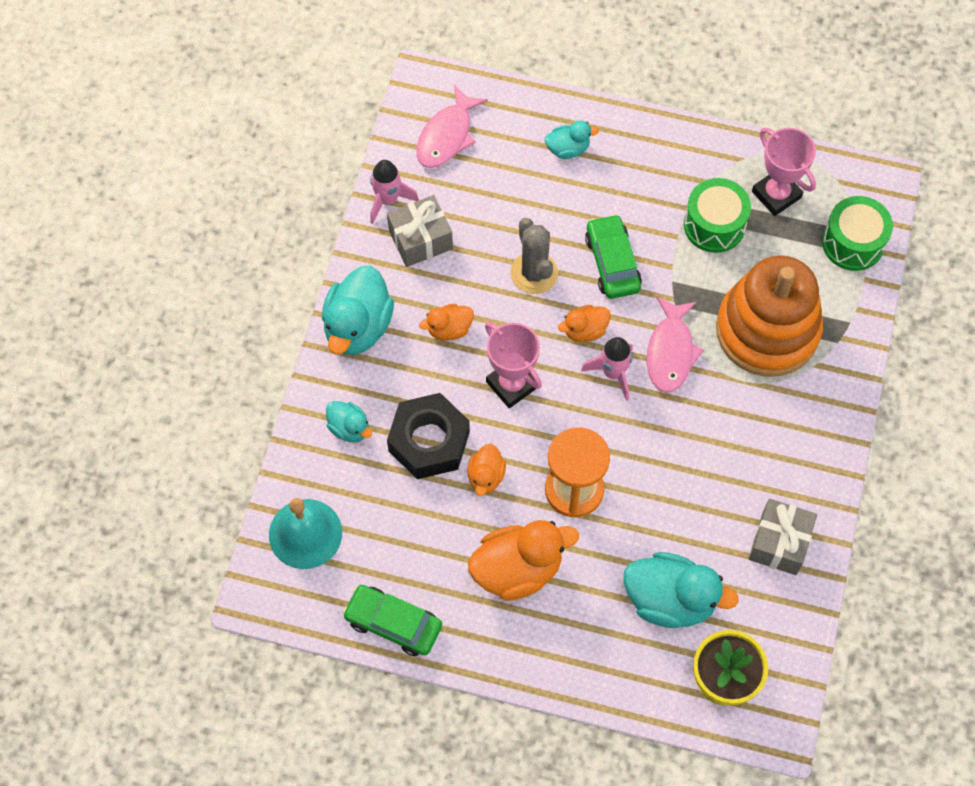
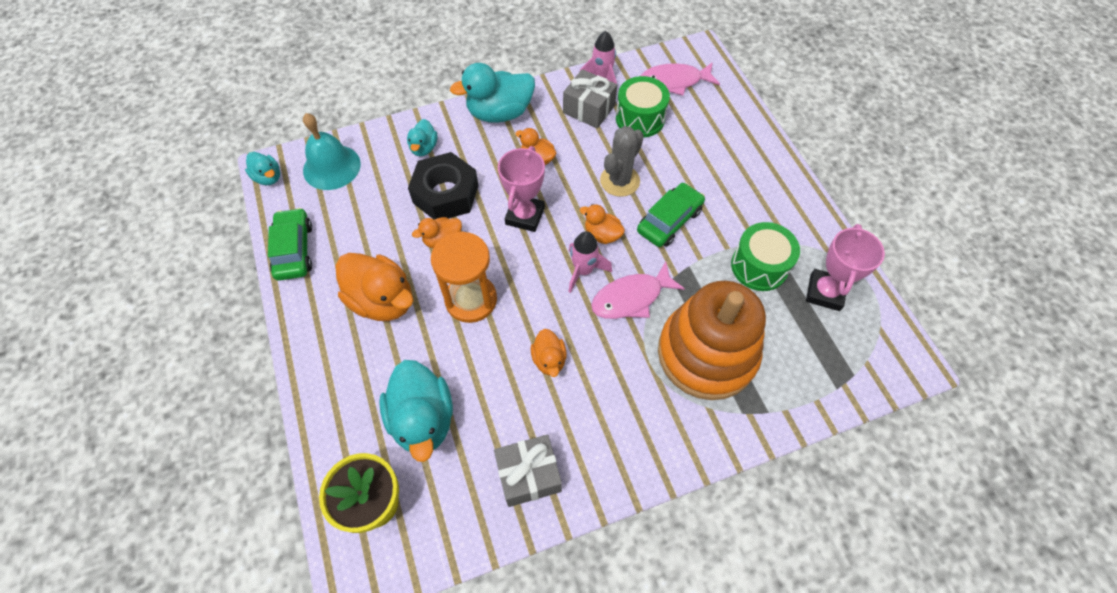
camera: 55 degrees right, 5 degrees down
turquoise duck [545,120,599,159] -> turquoise duck moved to [245,152,280,185]
green drum [822,196,893,271] -> green drum moved to [616,76,670,138]
none -> orange duck [531,329,567,377]

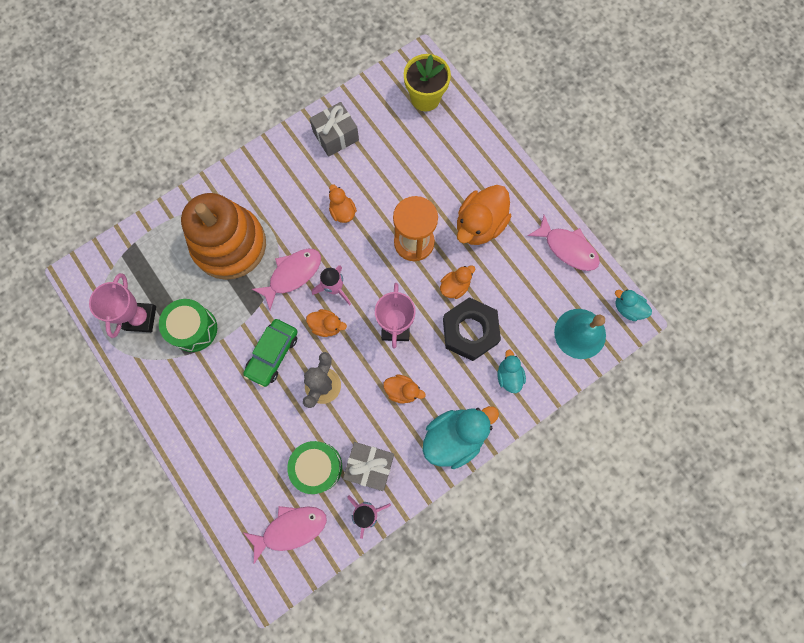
camera: 165 degrees right, 15 degrees up
green car [268,208,312,281] -> pink fish [528,215,600,271]
orange duck [335,253,414,321] -> orange duck turned 75 degrees counterclockwise [457,185,512,245]
turquoise duck [379,360,453,462] -> none

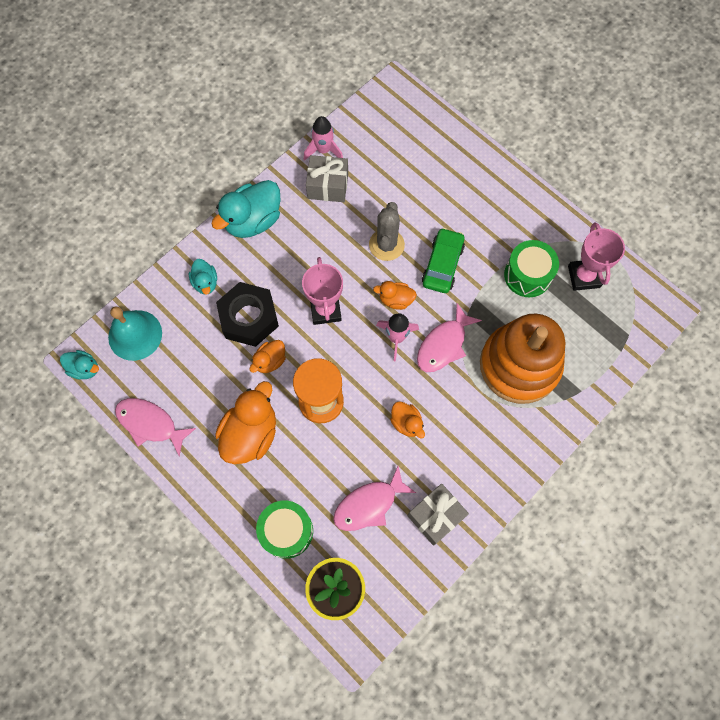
camera: 170 degrees right, 5 degrees down
pink fish [243,506,327,564] -> pink fish moved to [333,466,416,531]
green drum [287,441,342,494] -> green drum moved to [256,500,313,559]
orange duck [383,375,426,404] -> none

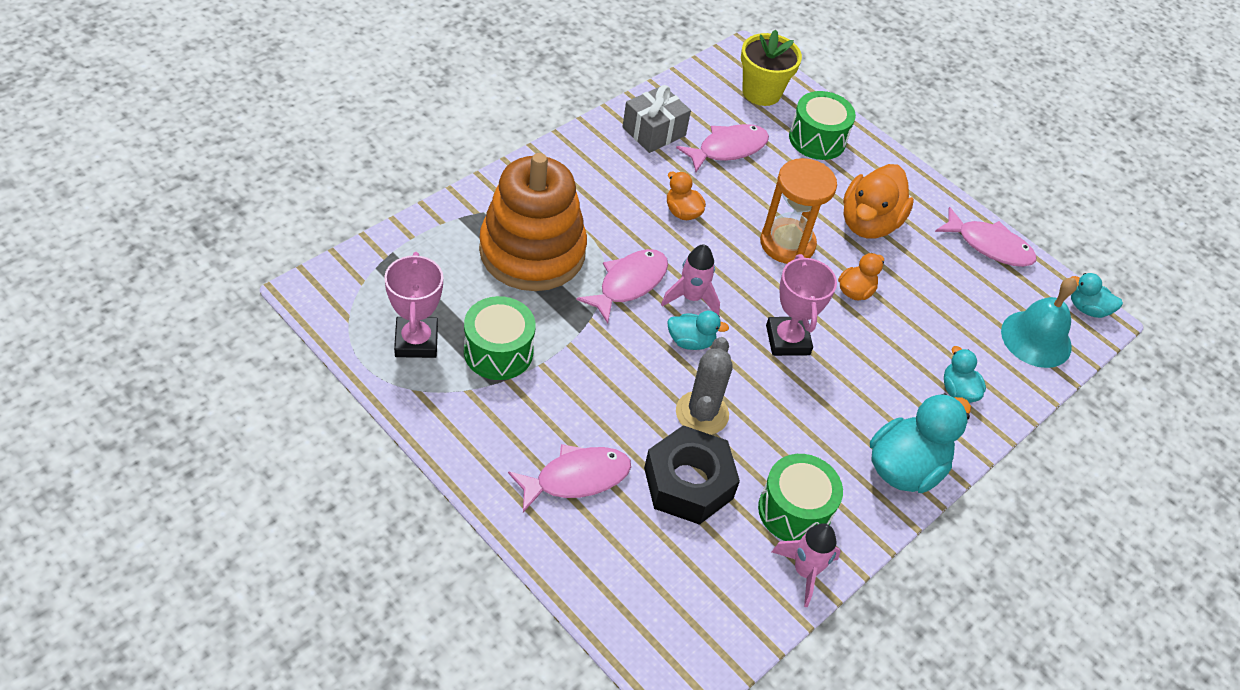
camera: 175 degrees right, 20 degrees down
black nut [216,282,279,347] -> black nut moved to [644,425,740,525]
grey gift [306,155,348,202] -> green drum [758,454,843,541]
orange duck [373,281,417,310] -> turquoise duck [667,311,729,350]
green car [422,228,465,293] -> none
none -> pink fish [508,444,631,512]

